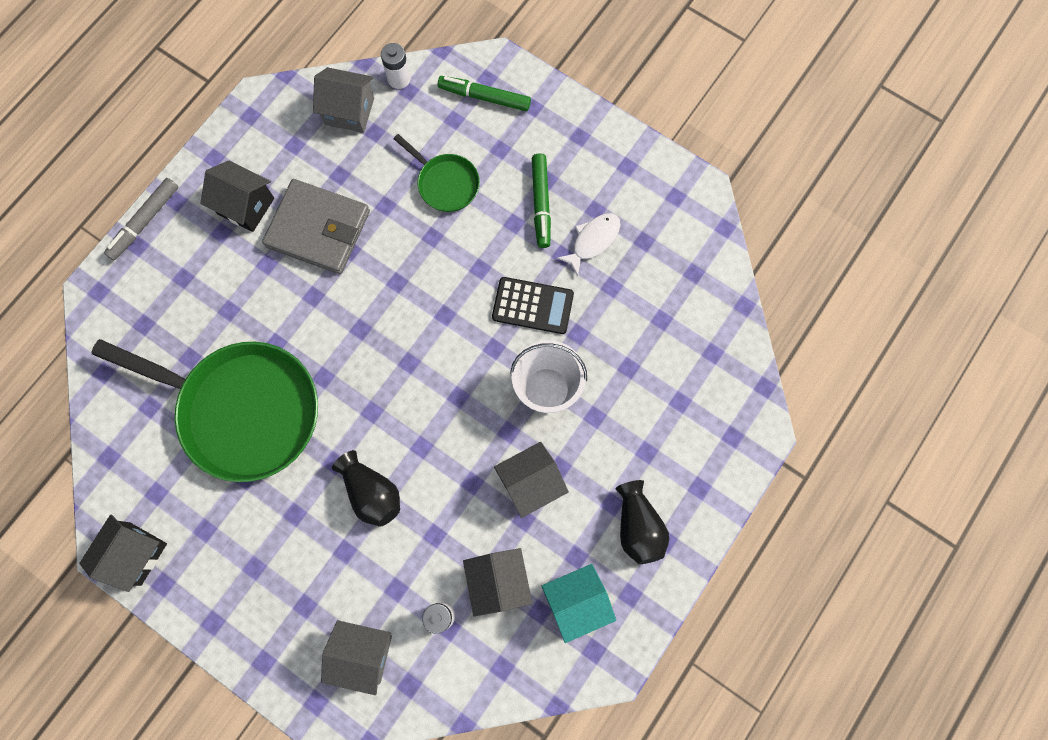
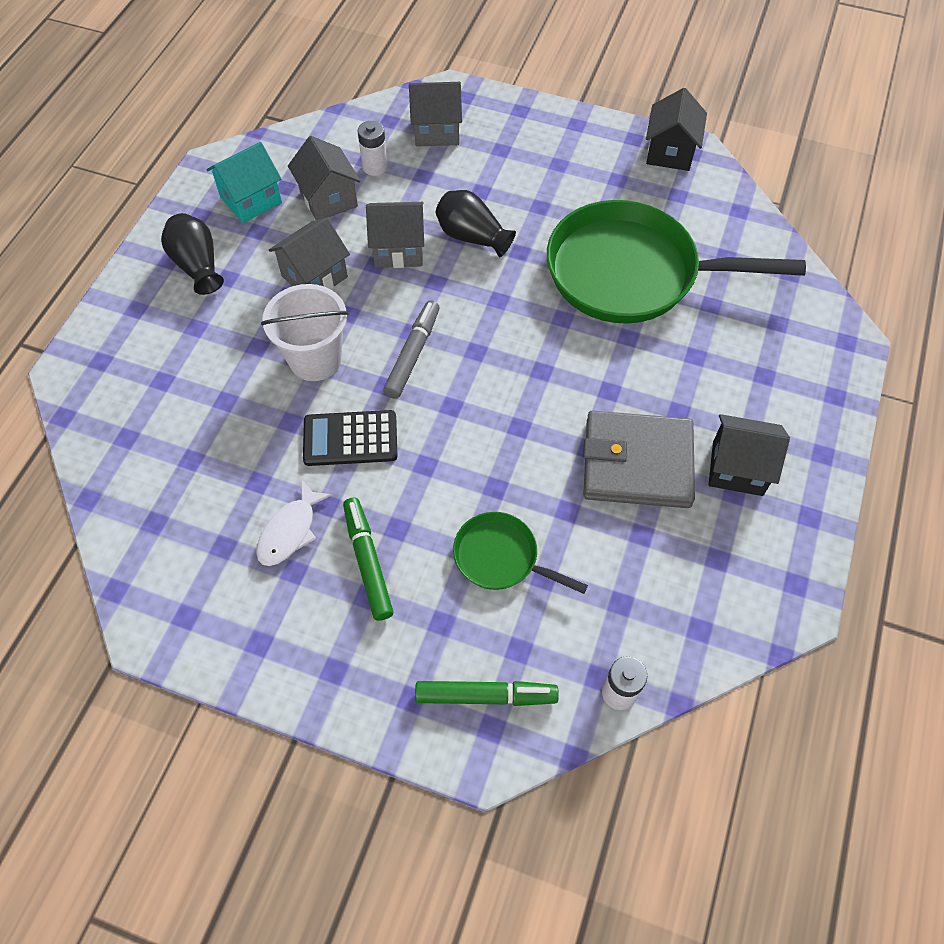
camera: 165 degrees right, 15 degrees down
grey marker [104,178,178,260] -> grey marker moved to [383,300,440,399]
grey house [313,67,374,133] -> grey house moved to [366,202,424,268]

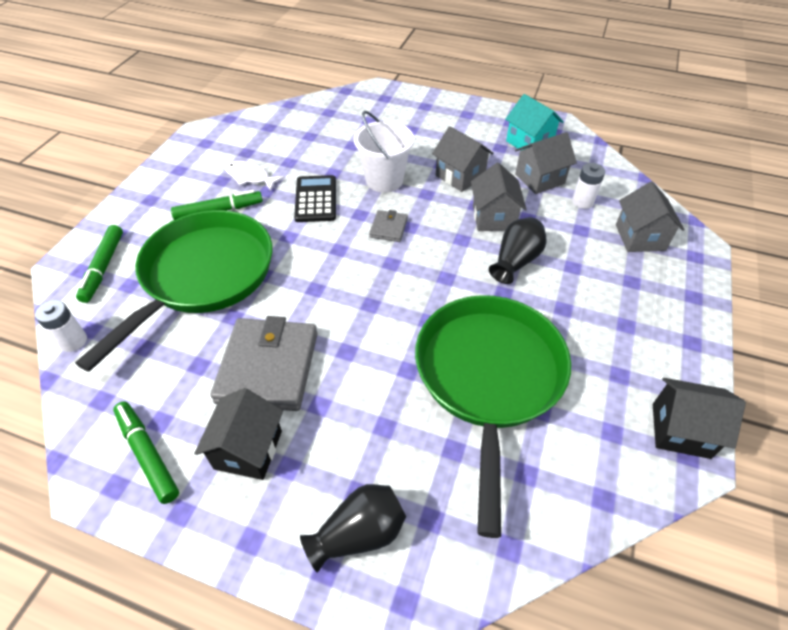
camera: 90 degrees right, 10 degrees down
black vase [161,213,224,295] -> black vase moved to [300,484,406,573]
grey marker [383,300,440,399] -> grey wallet [369,210,408,242]
green pan [453,512,588,594] -> green pan [75,210,272,372], size x2.12
none -> green marker [113,401,179,504]

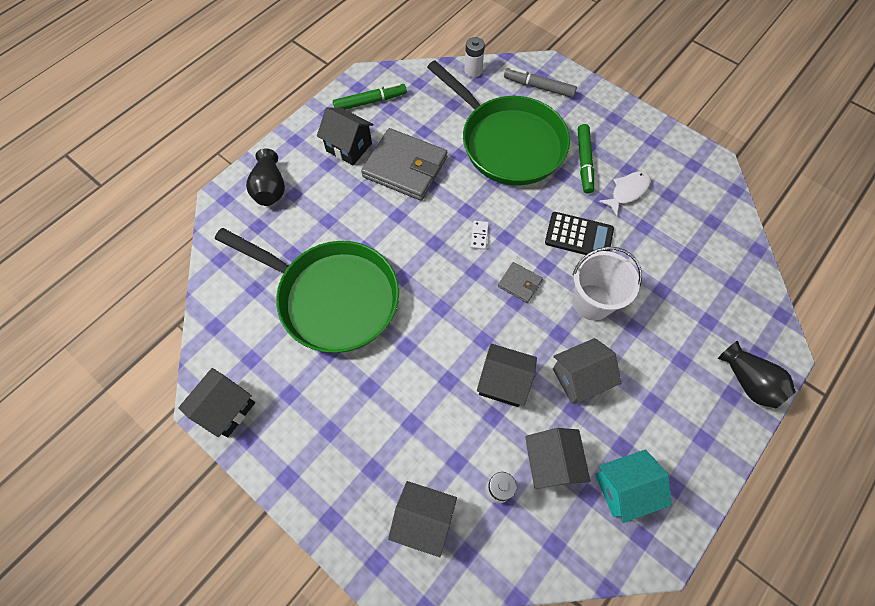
camera: 110 degrees right, 15 degrees up
green marker [76,225,123,303] -> grey marker [504,67,577,98]
grey house [471,163,526,231] -> black house [477,344,537,407]
black vase [489,217,547,284] -> black vase moved to [718,341,796,408]
none -> white domino [470,221,489,250]

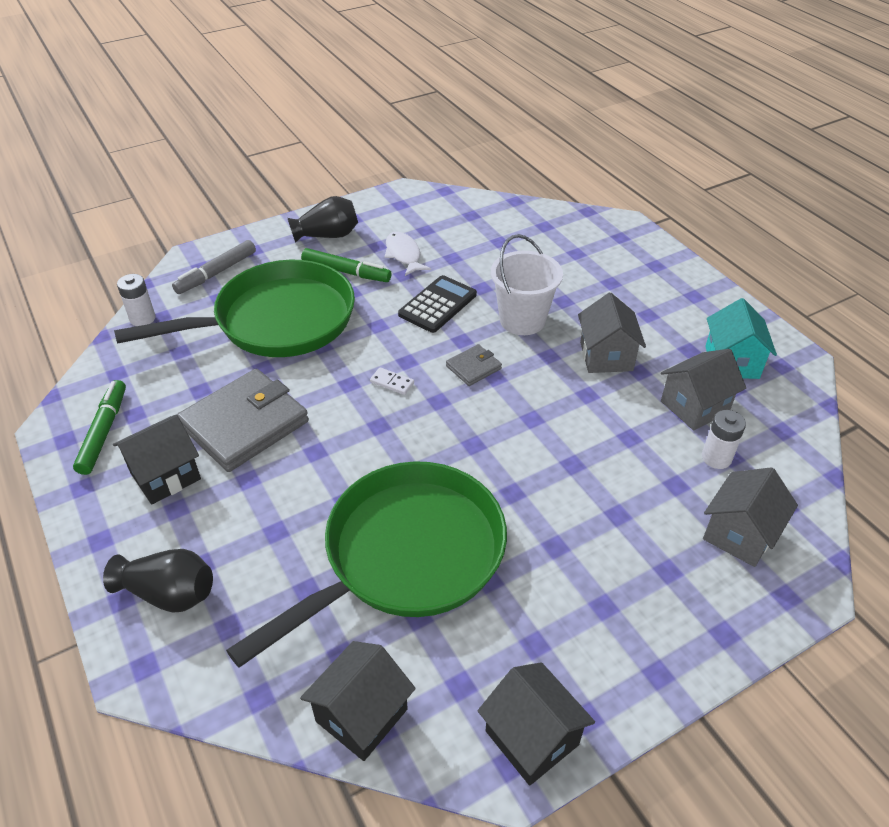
camera: 70 degrees left, 20 degrees down
black house [477,344,537,407] -> black house moved to [300,641,416,761]
grey house [525,428,591,489] -> grey house turned 45 degrees counterclockwise [661,349,746,431]
black vase [718,341,796,408] -> black vase moved to [288,196,358,243]

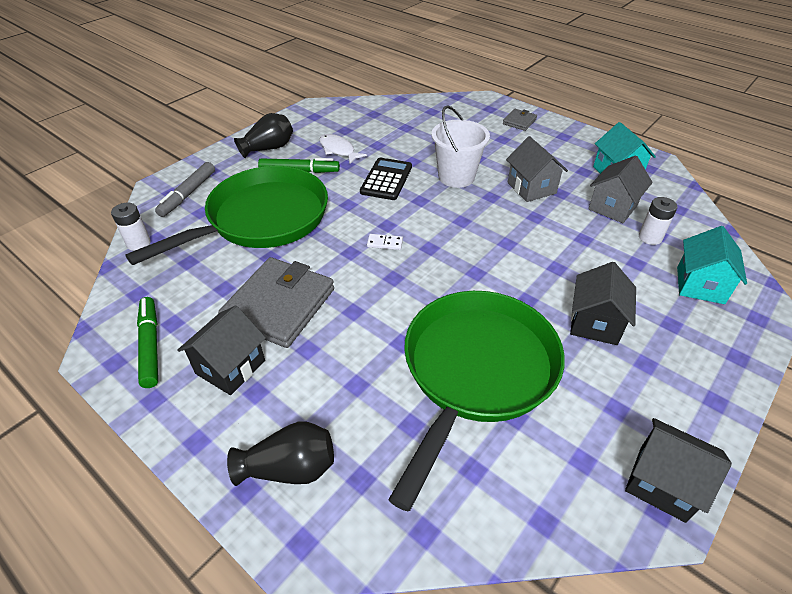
camera: 20 degrees left, 0 degrees up
black house [300,641,416,761] -> black house moved to [570,262,636,345]
grey wallet [446,344,502,386] -> grey wallet moved to [503,109,537,131]
grey house [703,467,798,567] -> turquoise house [677,226,747,304]

